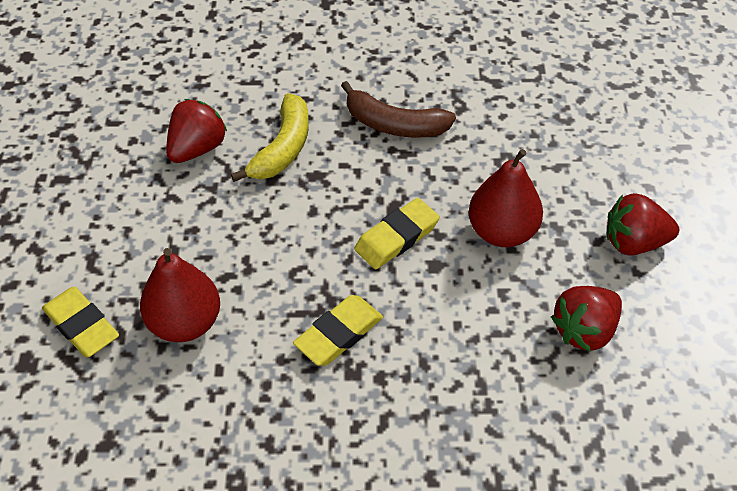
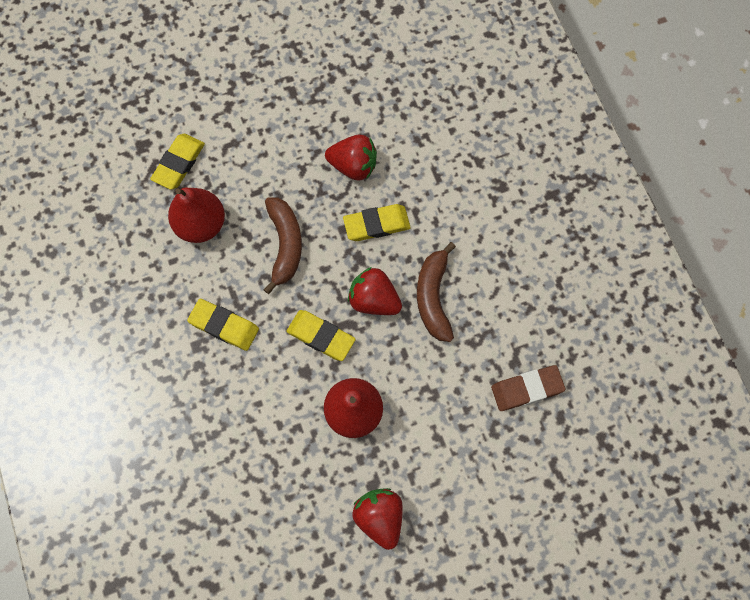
camera: 70 degrees right, 20 degrees up
yellow banana [231,93,309,182] -> yellow eraser [343,204,411,241]
red strawberry [551,286,622,352] -> red strawberry moved to [348,267,402,315]
none -> brown banana [264,197,302,294]
none -> brown eraser [491,365,566,411]

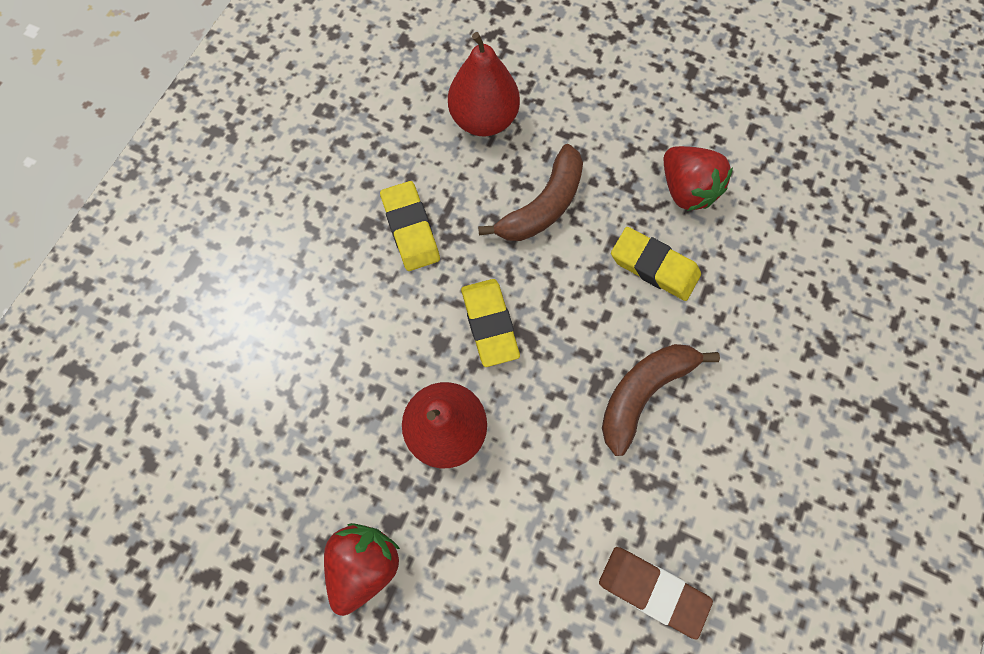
camera: 45 degrees right, 0 degrees up
yellow eraser [150,134,205,190] -> none
red strawberry [348,267,402,315] -> none

